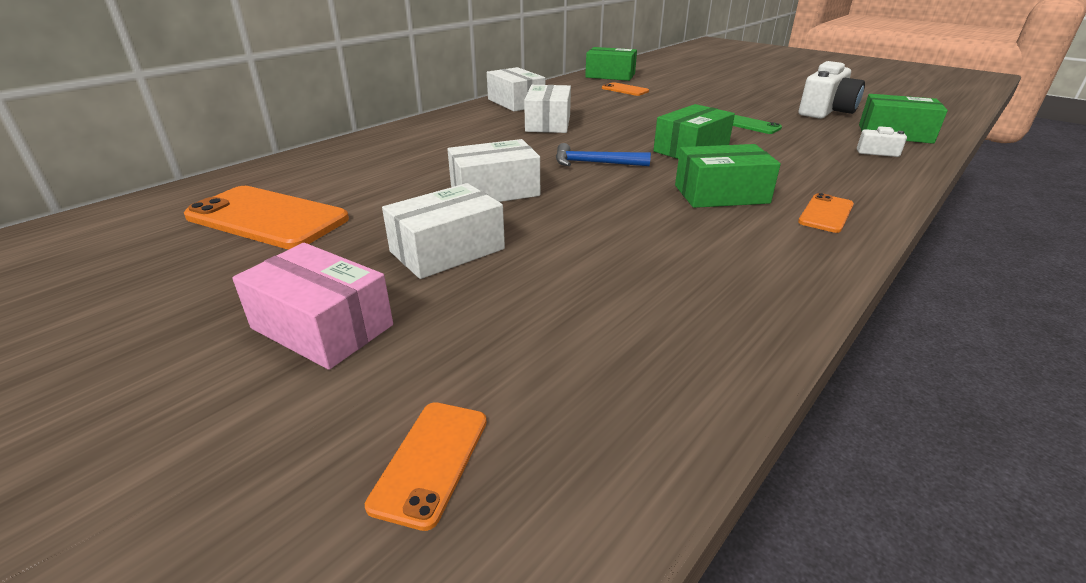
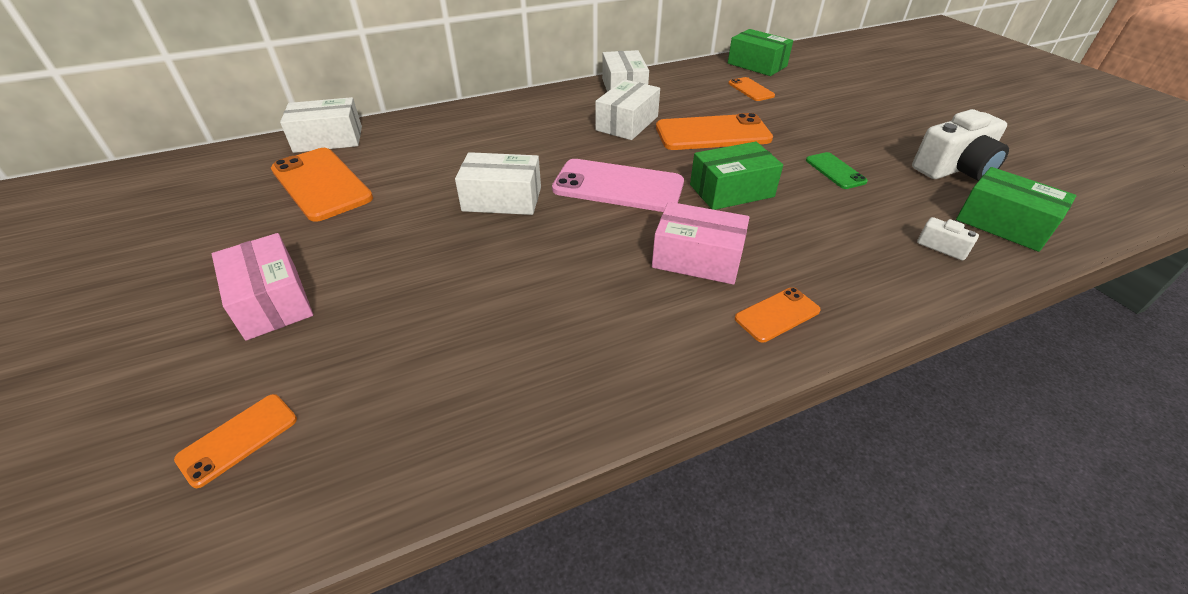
camera: 25 degrees right, 10 degrees up
white box [382,183,505,279] -> white box moved to [280,97,362,153]
blue hammer [556,143,651,166] -> pink phone [552,159,684,212]
green box [675,144,781,208] -> pink box [652,202,750,285]
none -> orange phone [656,113,773,150]

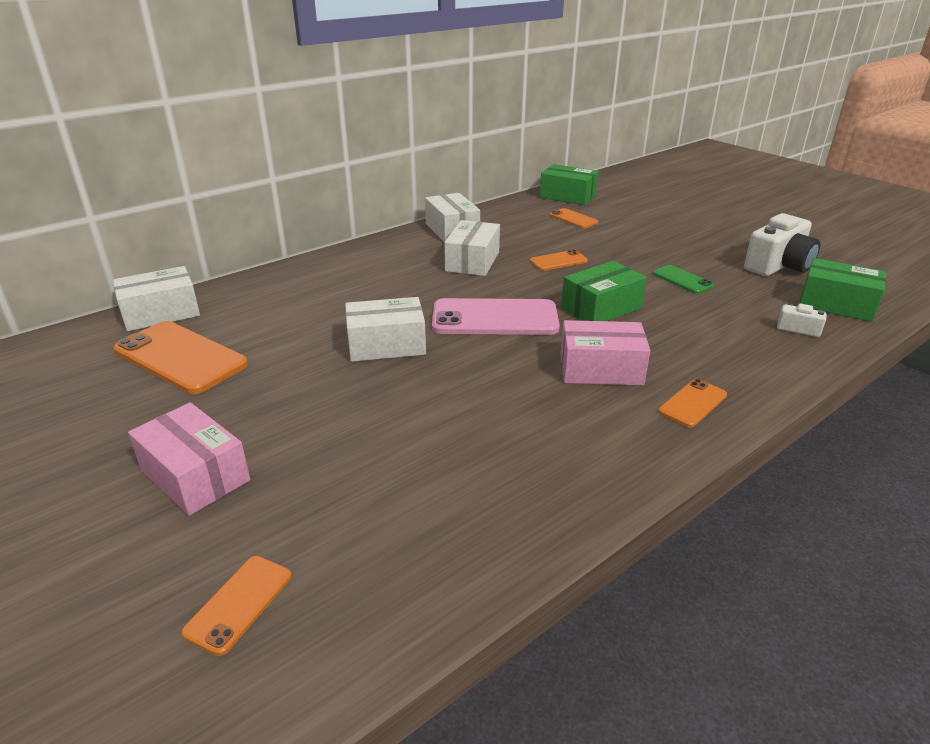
camera: 15 degrees left, 10 degrees down
orange phone [656,113,773,150] -> orange phone [530,250,588,271], size x0.51

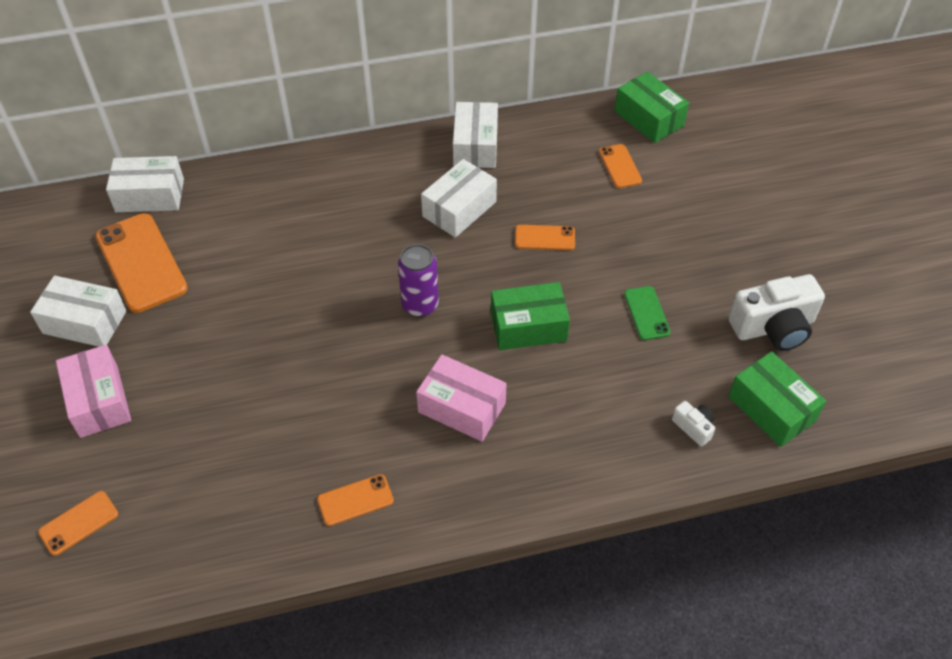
camera: 25 degrees right, 20 degrees up
white box [345,297,426,362] -> white box moved to [30,275,126,347]
pink phone [432,298,560,335] -> purple can [398,244,439,317]
orange phone [658,379,727,428] -> orange phone moved to [317,474,394,526]

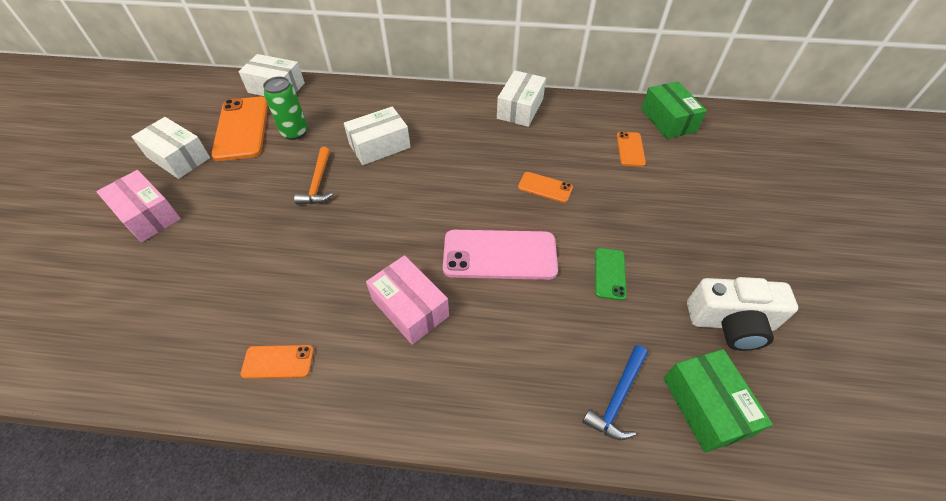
camera: 20 degrees right, 0 degrees up
orange phone [38,491,118,556] -> none
pink box [56,345,131,438] -> pink box turned 45 degrees counterclockwise [96,170,181,242]
purple can [398,244,439,317] -> none
white box [421,159,497,238] -> white box moved to [344,106,410,165]
green box [491,282,570,350] -> pink phone [443,230,558,280]
white camera [672,401,715,446] -> blue hammer [582,345,648,440]
none -> green can [263,76,308,140]
none -> orange hammer [294,147,333,205]

